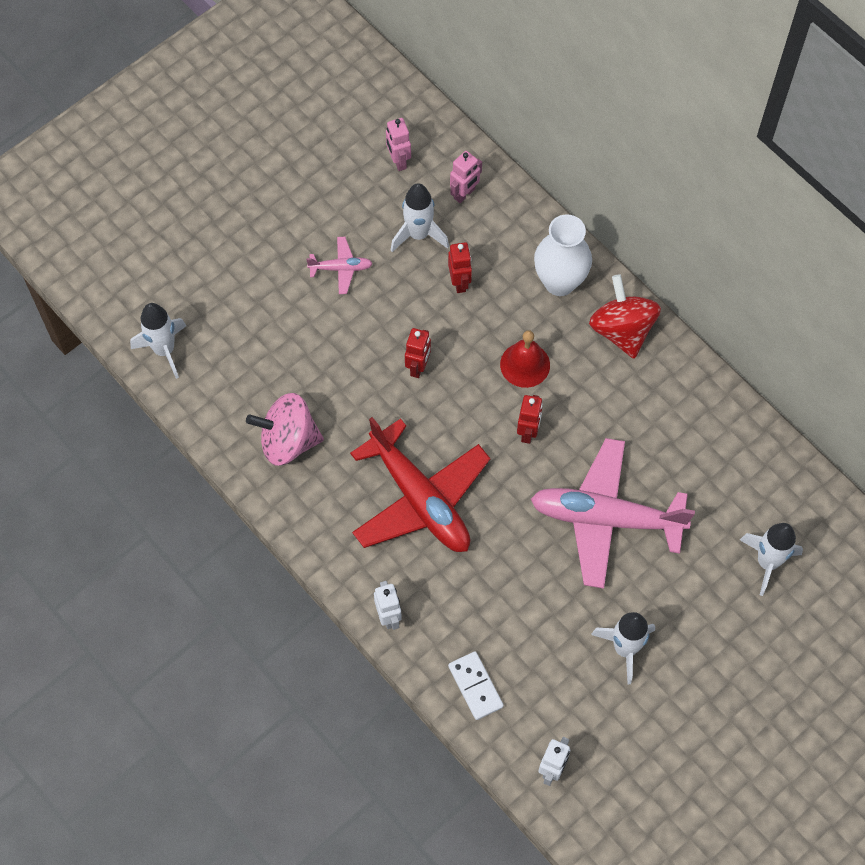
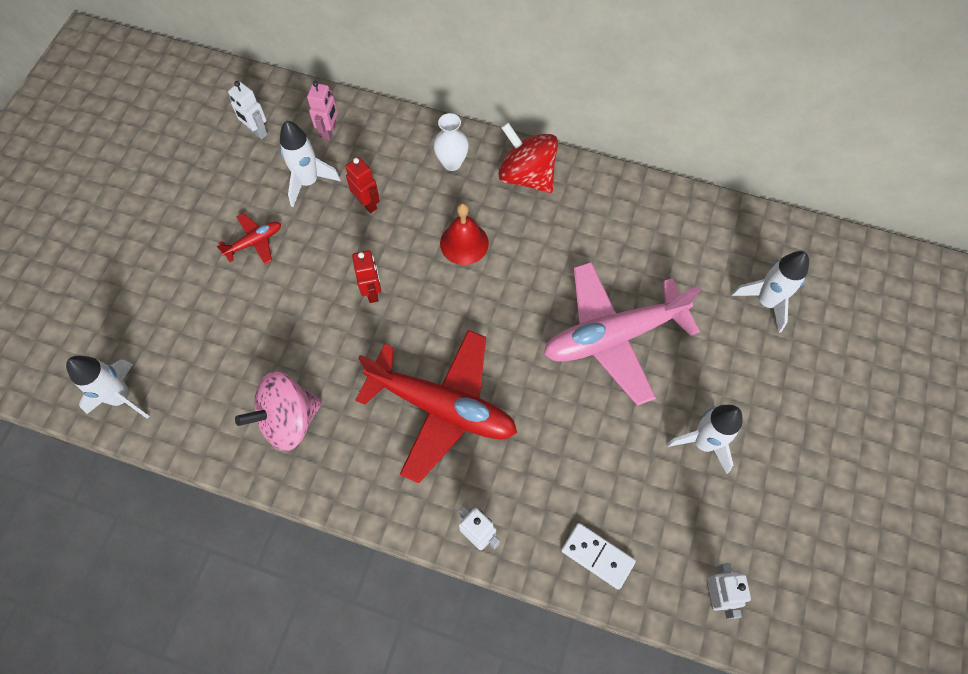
camera: 30 degrees left, 0 degrees up
pink plane [306,237,373,294] -> red plane [217,213,281,264]
pink robot [386,118,411,171] -> white robot [228,81,268,139]
red robot [517,395,543,444] -> none
white vase [534,214,592,296] -> white vase [433,113,469,171], size x0.64

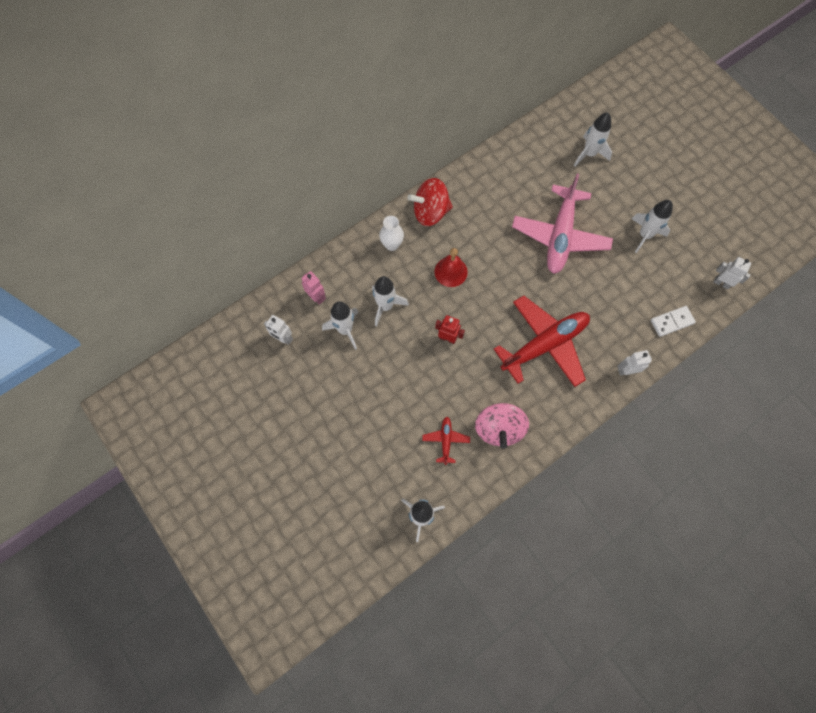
camera: 55 degrees left, 5 degrees up
red plane [217,213,281,264] -> red plane moved to [422,417,470,465]
white robot [228,81,268,139] -> white robot turned 45 degrees clockwise [264,315,293,345]
red robot [345,157,380,213] -> white rocket [372,276,409,326]

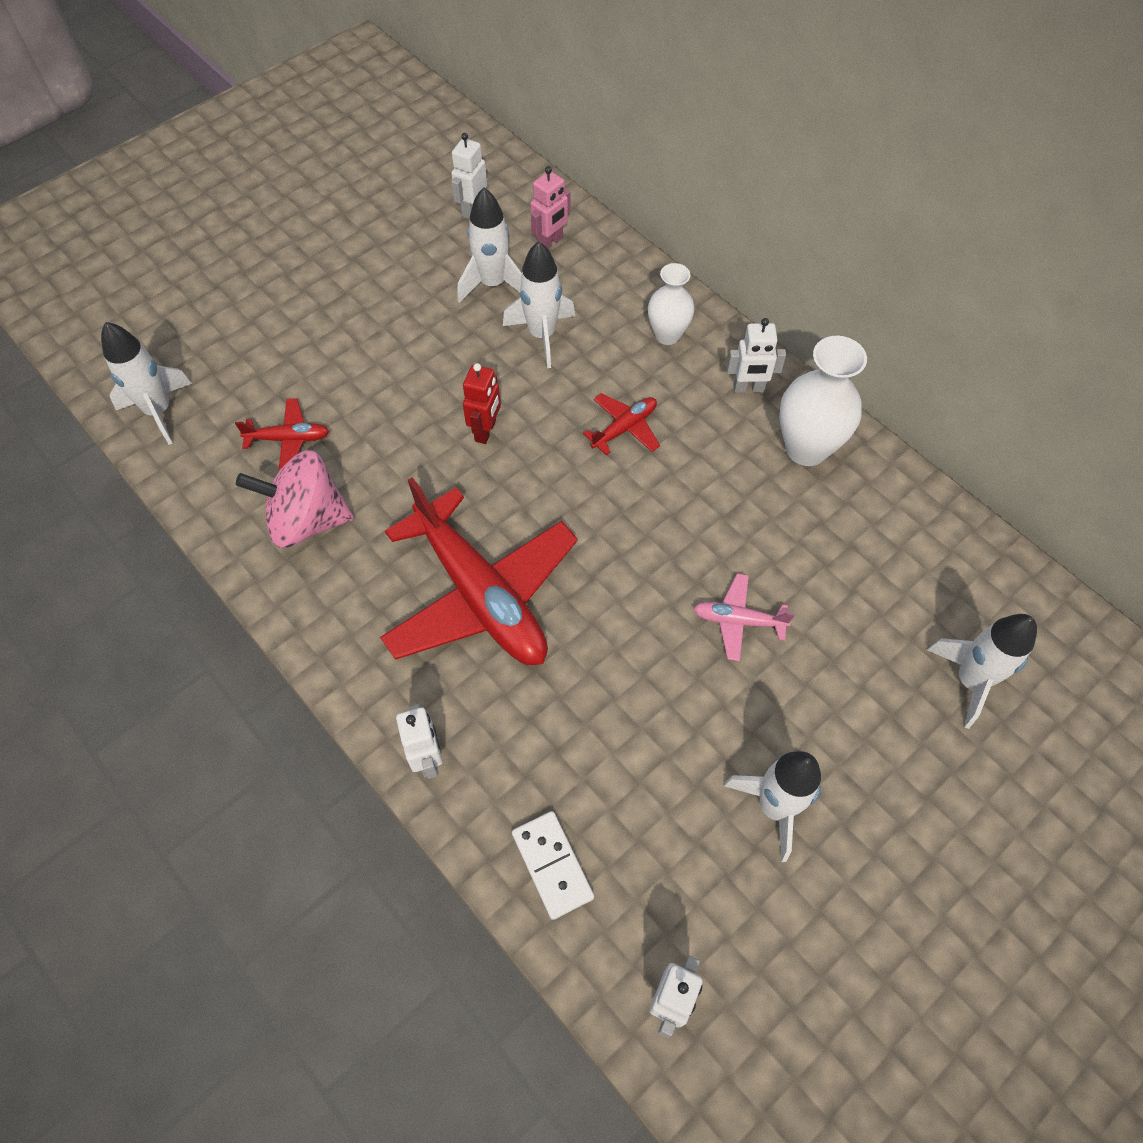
camera: 85 degrees right, 10 degrees down
red spinning top [407,178,453,226] -> white robot [727,318,786,393]
red bell [435,248,468,287] -> red plane [583,393,660,455]
pink plane [512,174,613,274] -> pink plane [693,574,795,661], size x0.43
none -> white vase [779,336,867,466]

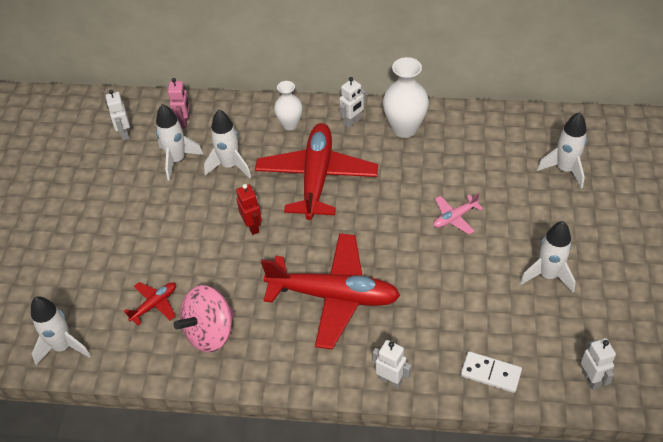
camera: 40 degrees left, 10 degrees down
red plane [583,393,660,455] -> red plane [255,123,378,220], size x2.30

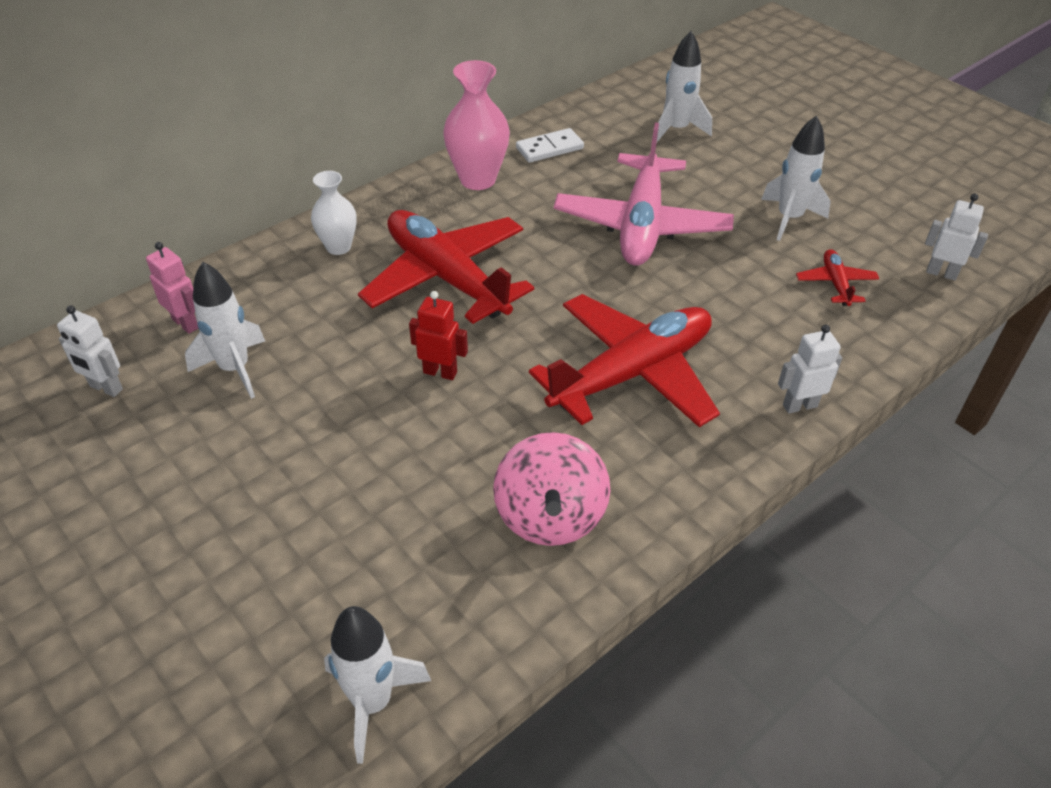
camera: 50 degrees left, 5 degrees down
red plane [124,282,176,326] -> red plane moved to [796,249,879,306]
white rocket [204,110,251,178] -> none
white robot [339,77,366,128] -> none
white vase [383,57,429,138] -> pink vase [443,60,510,190]
pink plane [433,193,483,235] -> pink plane [554,122,734,266], size x2.30
white domino [461,351,522,393] -> white domino moved to [516,128,584,163]

